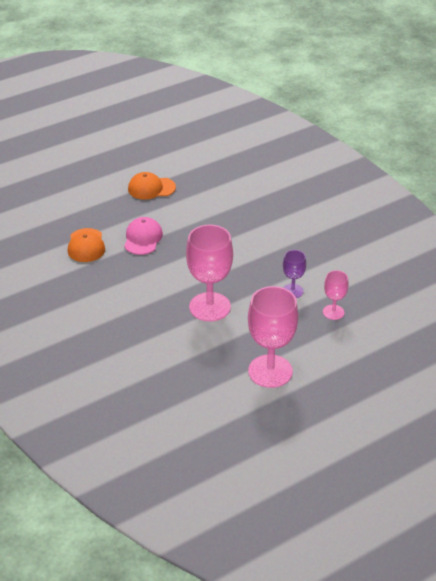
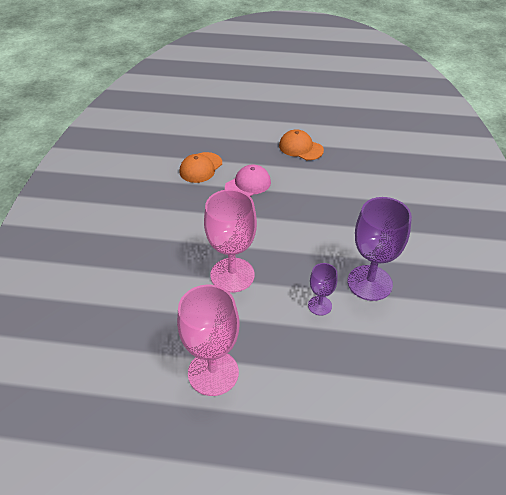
camera: 40 degrees right, 5 degrees up
pink goblet [323,270,349,320] -> none
none -> purple goblet [348,197,412,301]

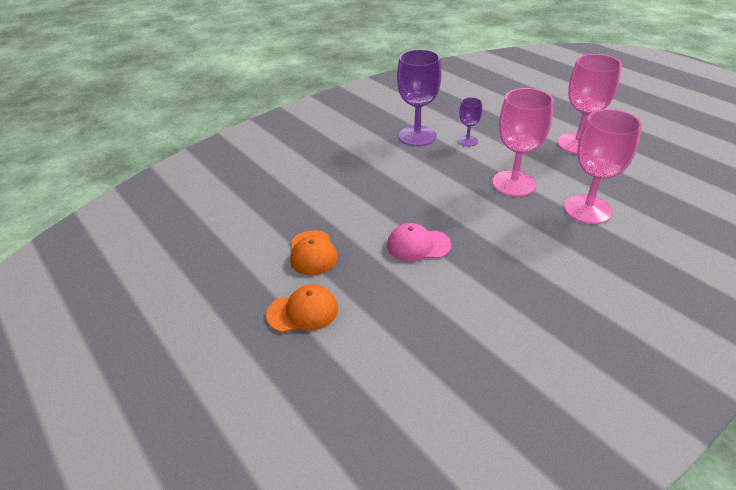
camera: 135 degrees left, 5 degrees down
orange cap [179,152,222,183] -> orange cap moved to [266,284,338,333]
none -> pink goblet [564,109,642,224]

